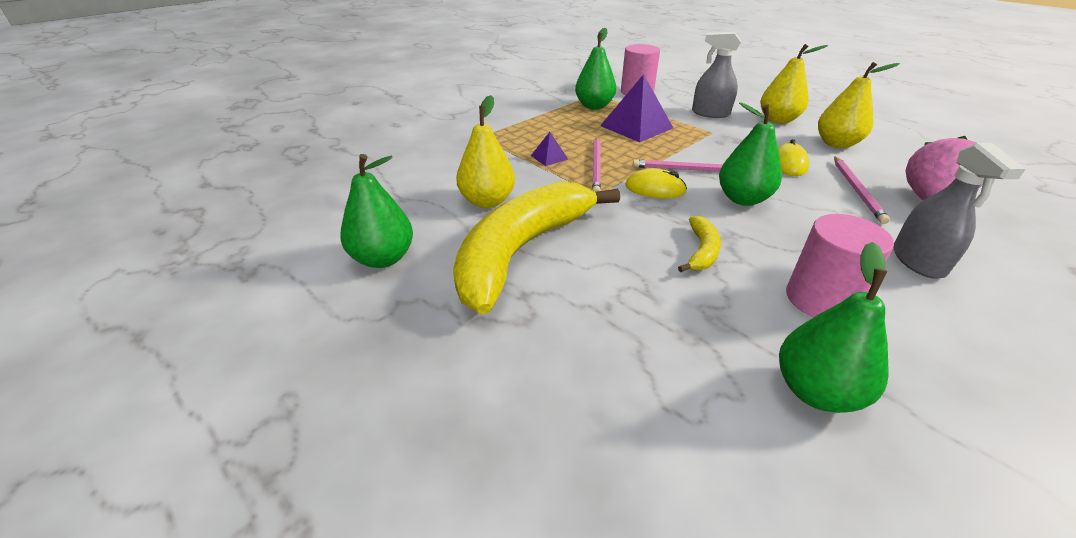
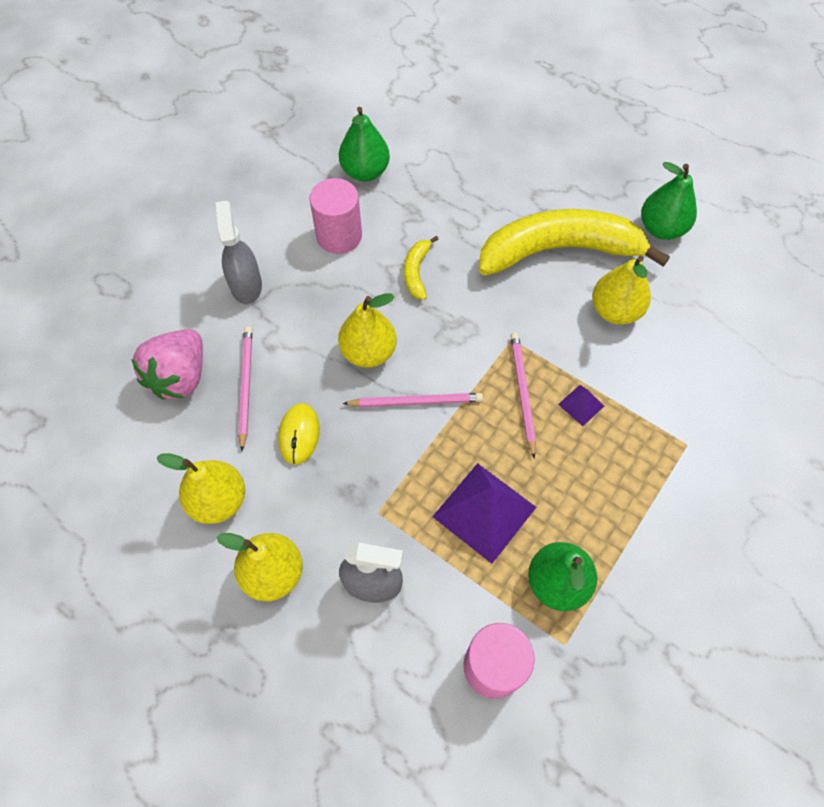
camera: 170 degrees right, 25 degrees up
yellow banana [453,181,620,314] -> yellow banana turned 120 degrees counterclockwise [479,209,670,276]
yellow mouse [625,168,687,198] -> none
green pear [719,102,782,206] -> yellow pear [338,294,397,368]

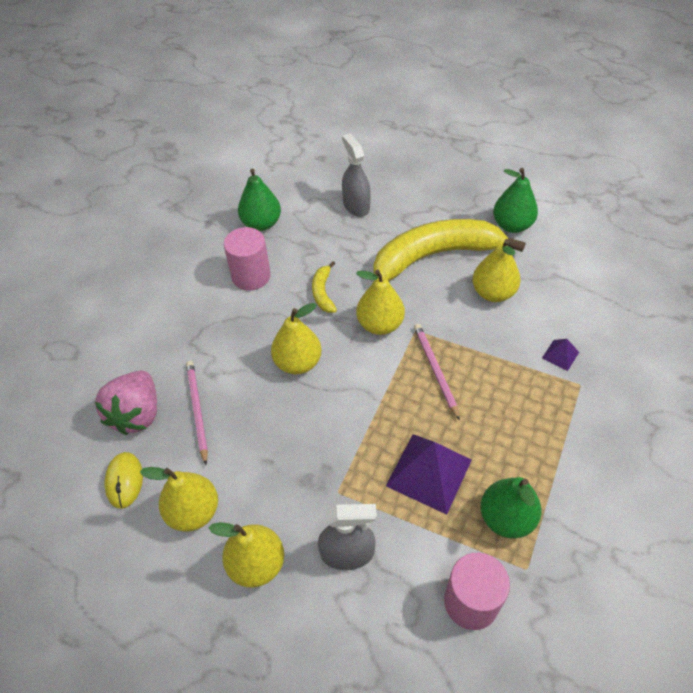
camera: 10 degrees left, 10 degrees down
grey spray bottle [216,201,262,304] -> grey spray bottle moved to [342,134,371,217]
yellow mouse [278,403,320,465] -> yellow mouse moved to [104,452,143,509]
pink pencil [342,393,483,407] -> none
purple pyramid [558,385,604,426] -> purple pyramid moved to [542,339,579,371]
none -> yellow pear [356,270,405,335]

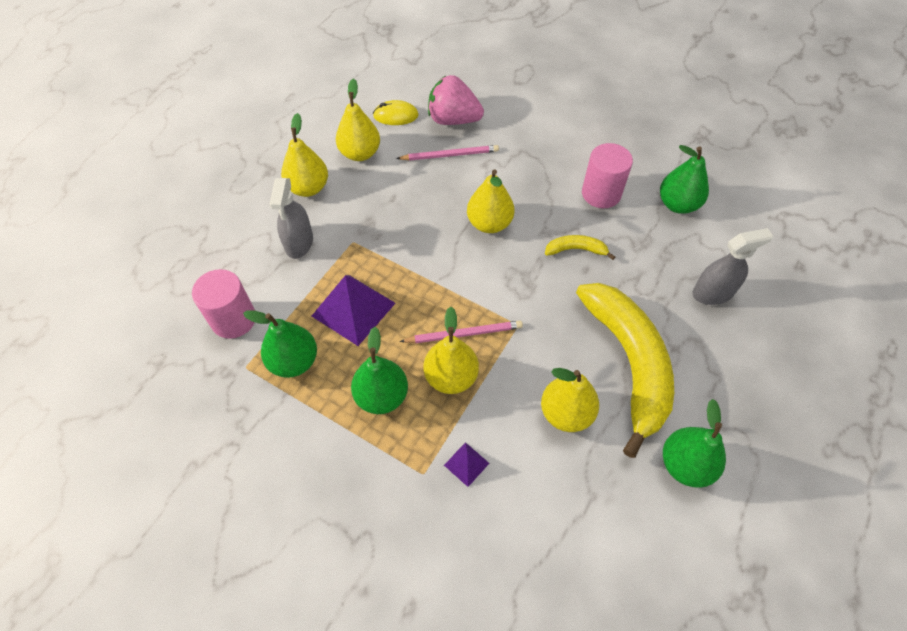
camera: 95 degrees right, 5 degrees up
yellow pear [356,270,405,335] -> yellow pear moved to [424,307,479,394]
none -> green pear [351,327,408,414]

